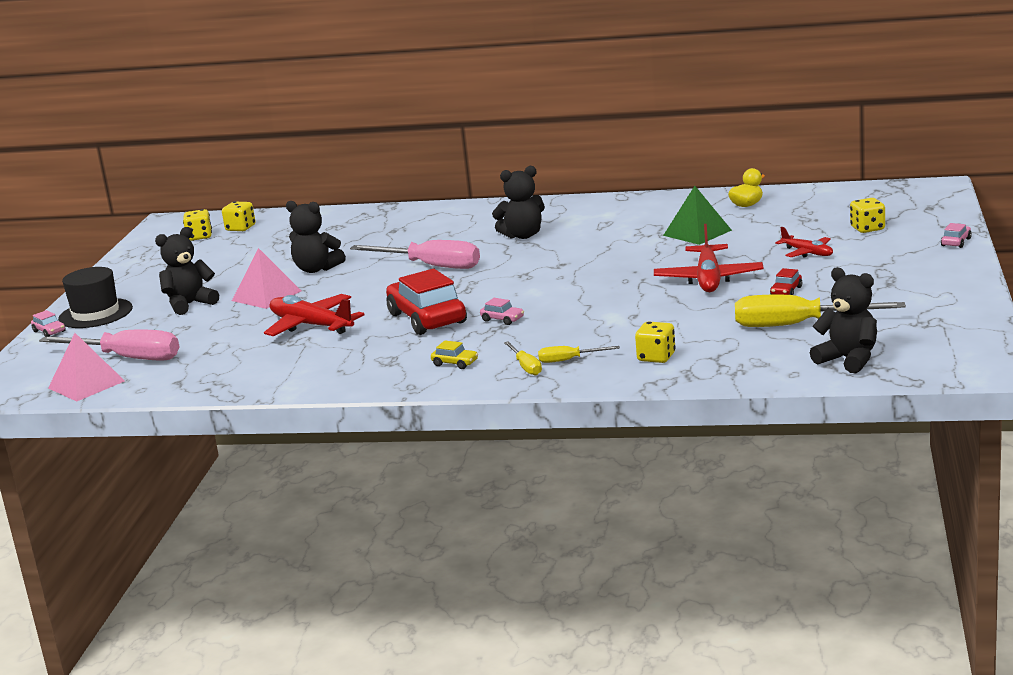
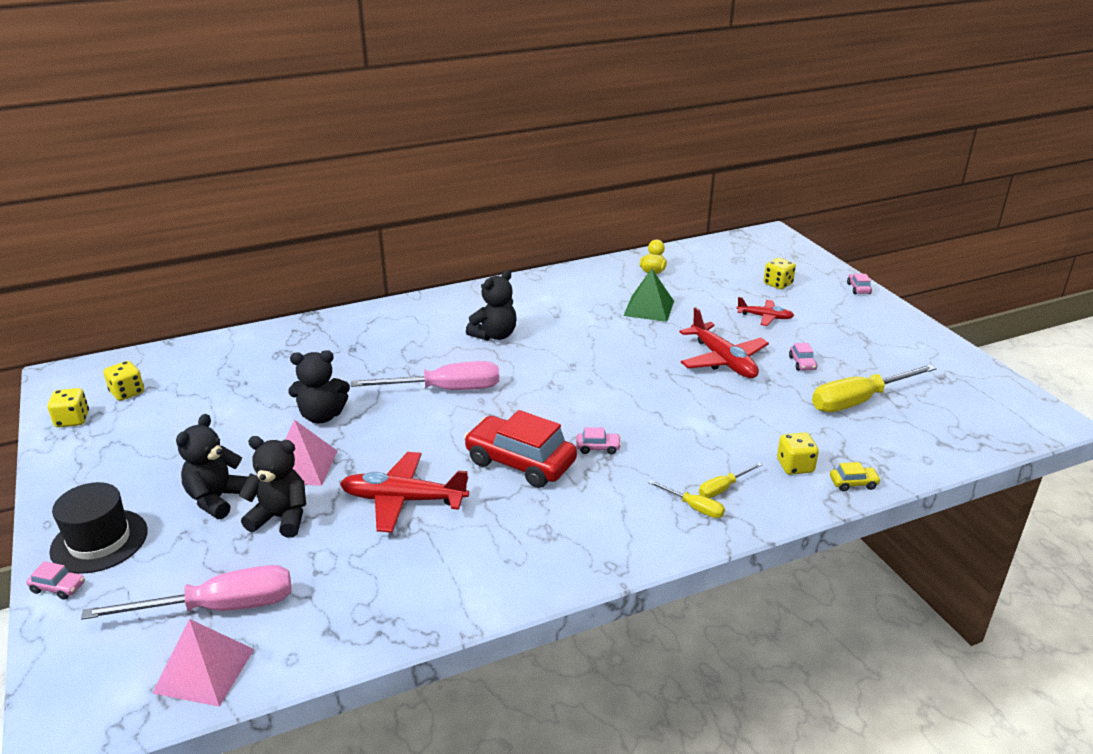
camera: 35 degrees left, 10 degrees up
yellow dice [222,201,255,231] -> yellow dice moved to [47,388,89,427]
yellow car [431,341,478,369] -> yellow car moved to [830,462,881,491]
red car [770,268,802,295] -> pink car [789,343,817,371]
black teddy bear [810,267,877,373] -> black teddy bear moved to [239,436,306,538]

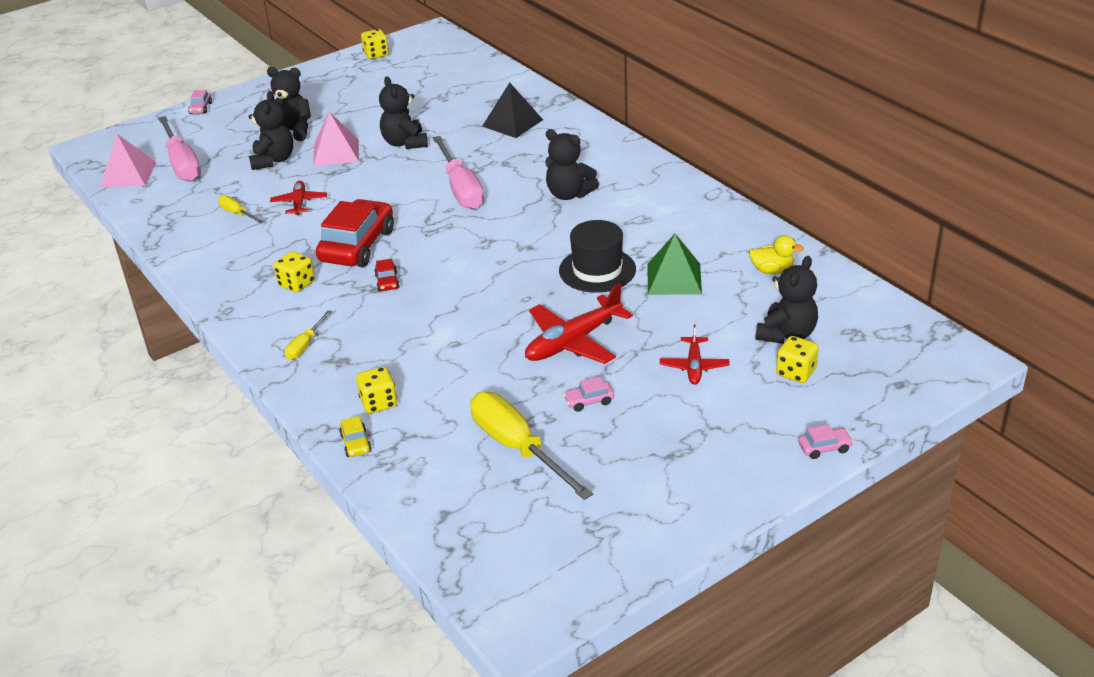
camera: 80 degrees right, 5 degrees up
black hat [49,482,148,574] -> black hat moved to [559,220,636,293]
yellow dice [103,361,144,401] -> yellow dice moved to [274,251,315,293]
red plane [340,452,469,533] -> red plane [270,180,327,215], size x0.58
pink car [576,427,621,454] -> red car [374,259,400,291]
yellow screwdriver [699,462,762,498] -> yellow screwdriver moved to [218,195,264,224]
none -> black pyramid [482,82,543,138]
none -> black teddy bear [756,256,818,344]

